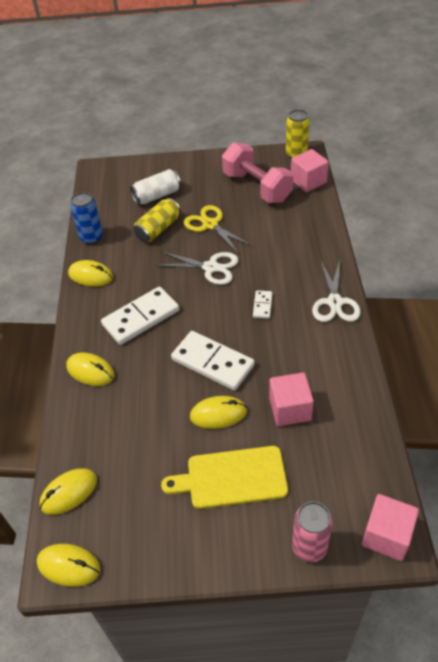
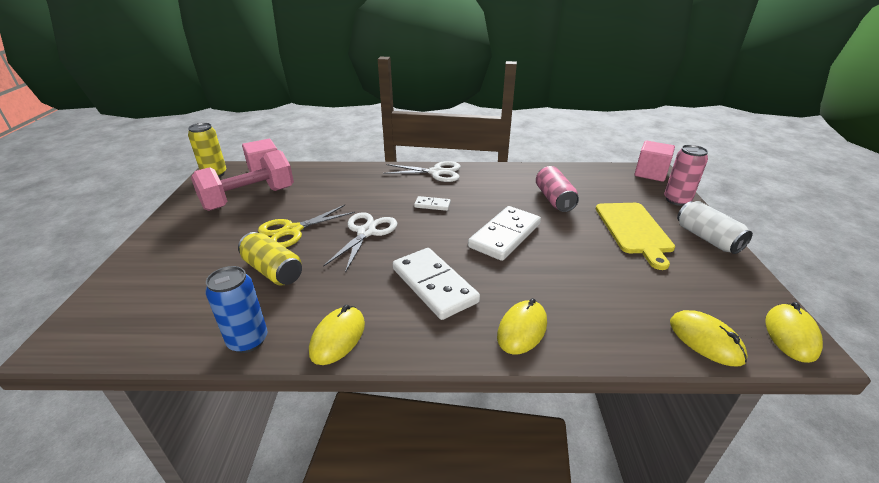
camera: 90 degrees left, 15 degrees down
white can [130,169,181,205] -> white can moved to [677,201,753,254]
yellow mouse [190,396,247,429] -> none
pink cube [269,372,314,426] -> pink can [536,166,579,212]

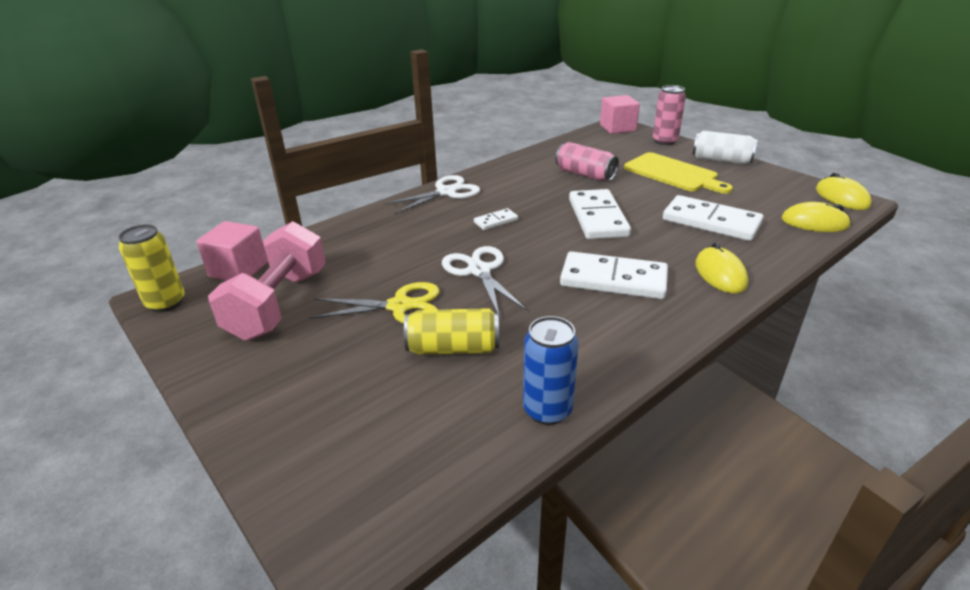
camera: 40 degrees left, 0 degrees up
yellow scissors [258,205,355,248] -> yellow scissors turned 105 degrees counterclockwise [309,282,439,323]
yellow mouse [309,305,365,365] -> none
none -> white domino [663,195,763,241]

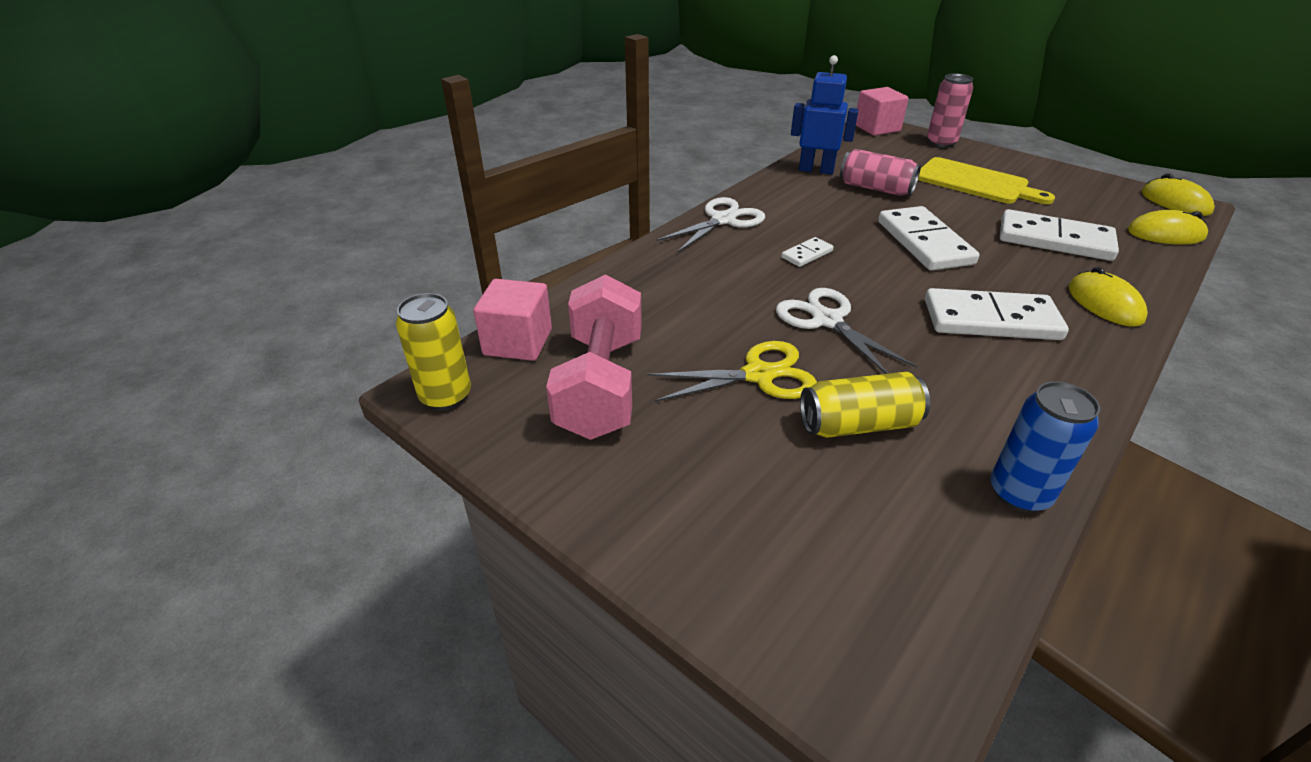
camera: 10 degrees left, 5 degrees up
white can [693,131,758,164] -> none
none -> blue robot [791,55,858,174]

